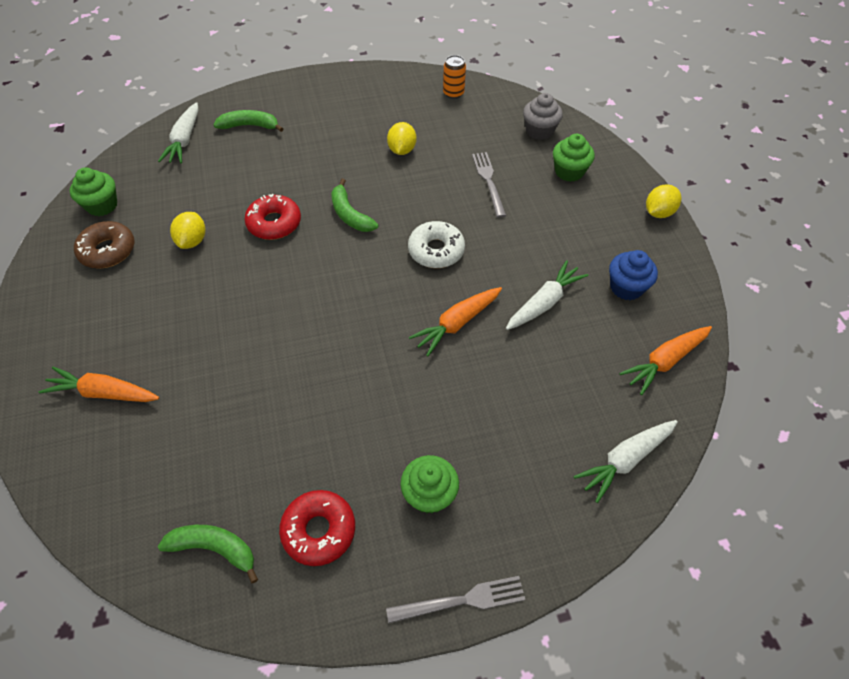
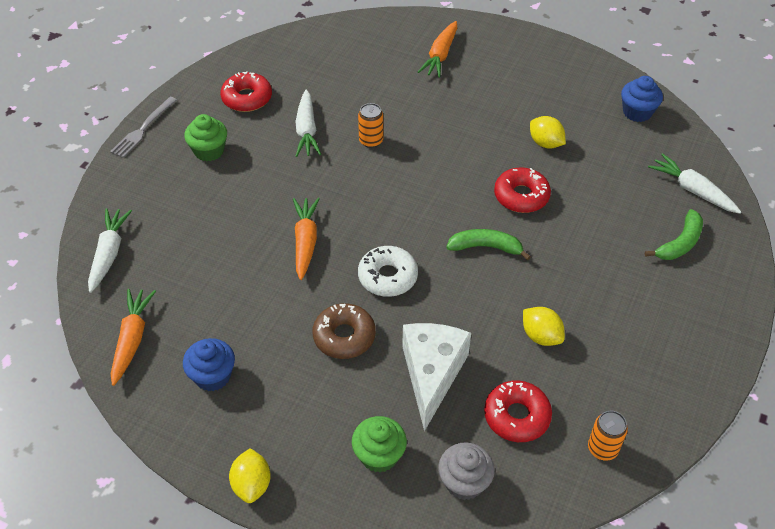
camera: 130 degrees right, 5 degrees down
orange carrot [38,367,159,402] -> orange carrot turned 150 degrees clockwise [418,21,457,78]
green cupcake [69,167,118,216] -> blue cupcake [621,76,663,122]
brown donut [74,221,135,269] -> brown donut moved to [312,303,376,359]
green banana [158,525,258,583] -> none
grey fork [472,152,506,218] -> white cheese [402,323,471,431]
white carrot [506,260,588,330] -> white carrot moved to [295,89,321,157]
none -> orange can [358,103,383,148]
none -> red donut [484,380,552,442]

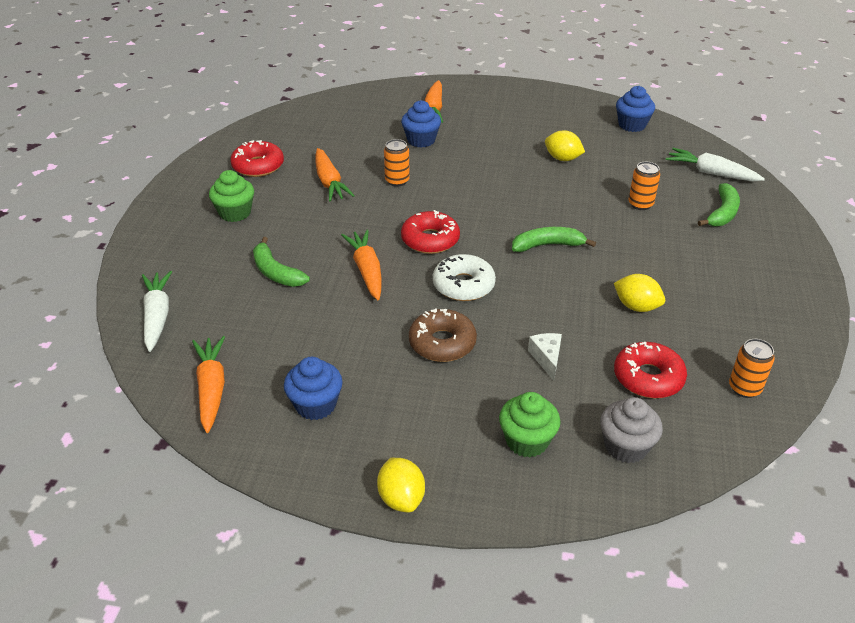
camera: 15 degrees left, 10 degrees down
grey fork [110,97,177,158] -> none
white carrot [295,89,321,157] -> orange carrot [316,148,355,201]
white cheese [402,323,471,431] -> white cheese [528,333,562,381], size x0.46
red donut [494,167,551,213] -> red donut moved to [401,210,460,254]
none -> green banana [253,237,310,287]
none -> blue cupcake [401,100,441,148]
none -> orange can [629,162,660,210]

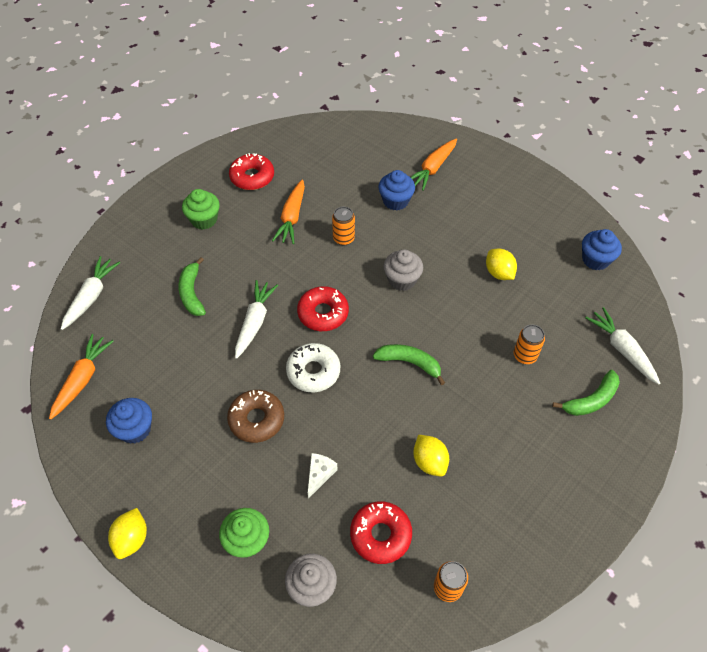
camera: 30 degrees right, 15 degrees up
orange carrot [341,230,382,300] -> white carrot [235,280,278,359]
none -> grey cupcake [384,249,423,291]

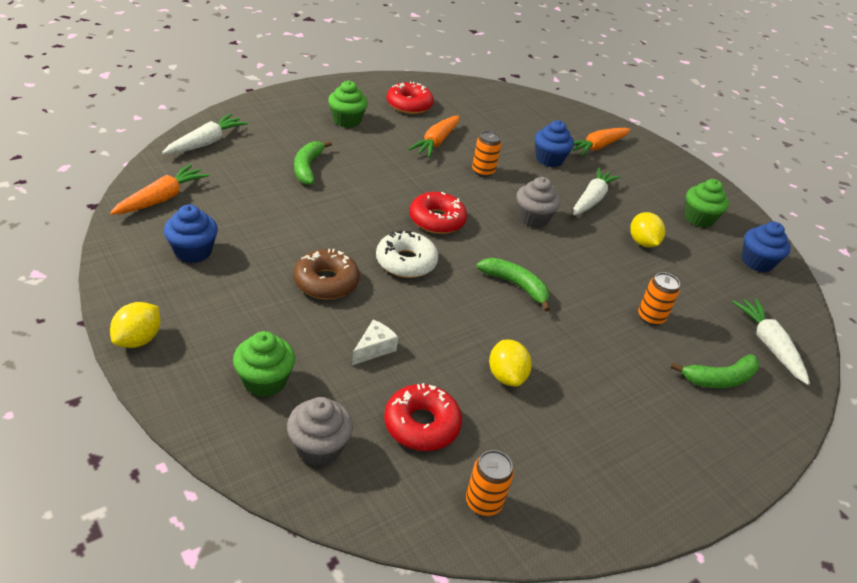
camera: 10 degrees right, 15 degrees down
white carrot [235,280,278,359] -> white carrot moved to [573,168,621,215]
none -> green cupcake [685,179,729,228]

